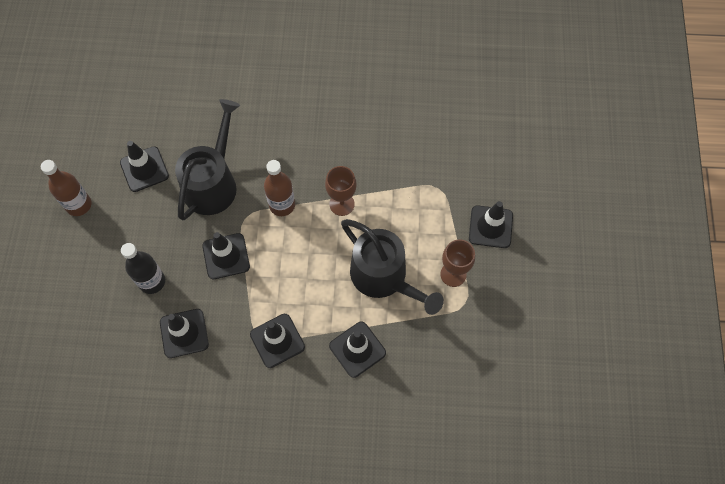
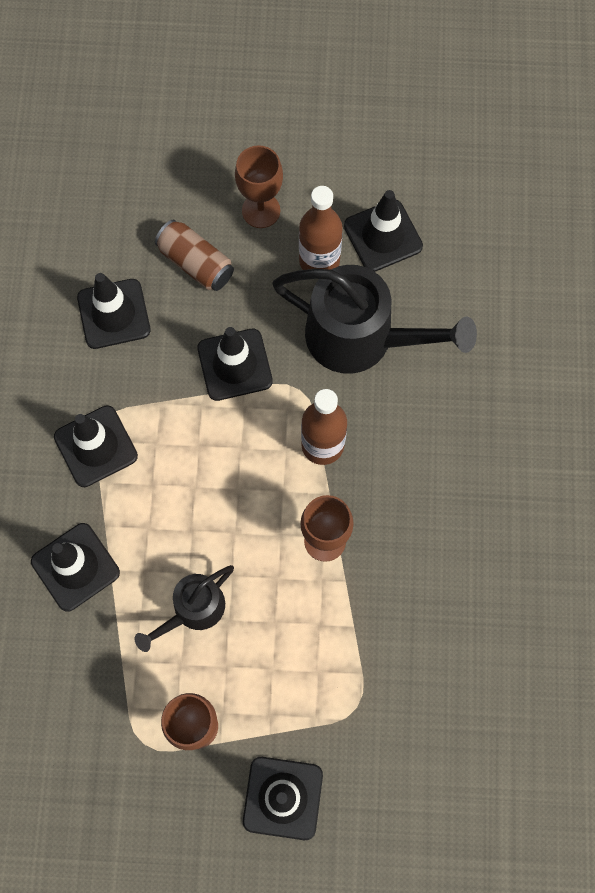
camera: 90 degrees right, 5 degrees up
brown bottle [41,160,91,216] -> brown bottle moved to [299,186,343,270]
black bottle [121,243,165,294] -> brown can [155,220,234,291]
black watering can [341,219,444,315] -> black watering can [135,565,234,652], size x0.56
none -> brown goblet [235,145,283,228]

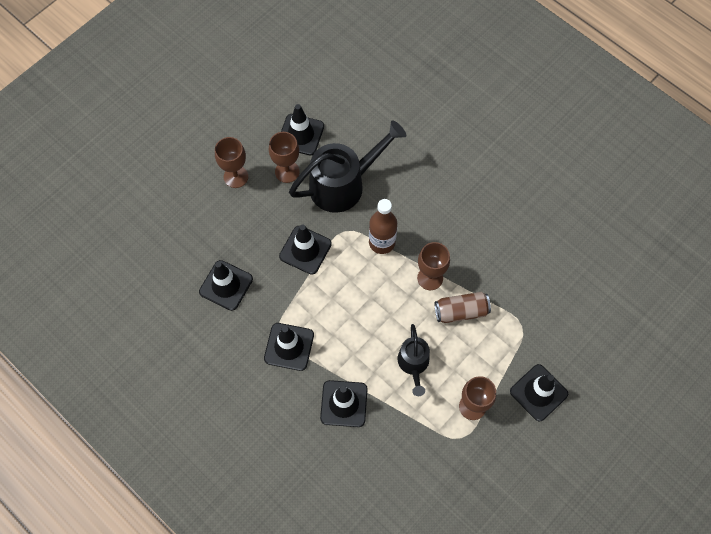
camera: 50 degrees left, 5 degrees down
brown can [155,220,234,291] -> brown can moved to [435,292,491,323]
brown bottle [299,186,343,270] -> brown goblet [269,132,300,183]

